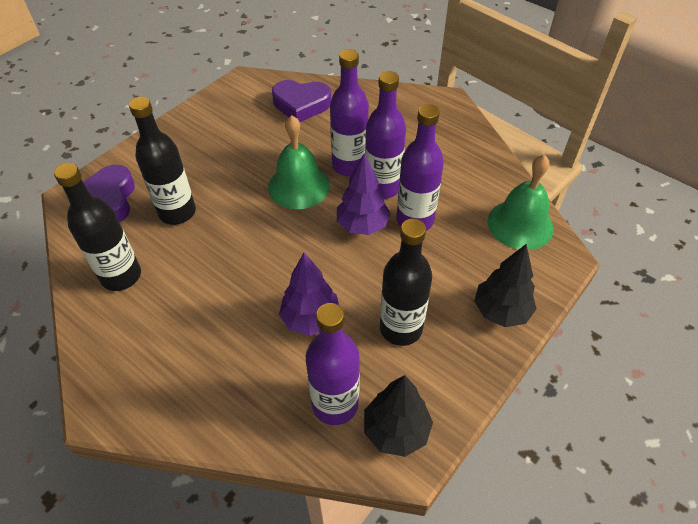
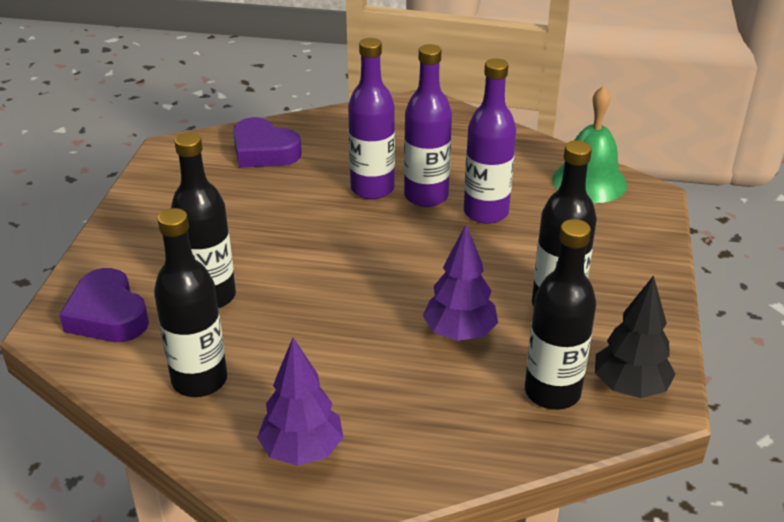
camera: 30 degrees left, 15 degrees down
green bell [268,115,330,209] -> none
purple heart [272,80,331,122] -> purple heart turned 60 degrees clockwise [233,117,302,168]
purple bottle [306,303,360,425] -> black bottle [525,219,596,410]
purple tree [337,153,391,235] -> purple tree moved to [257,338,344,466]
black tree [474,244,536,327] -> none

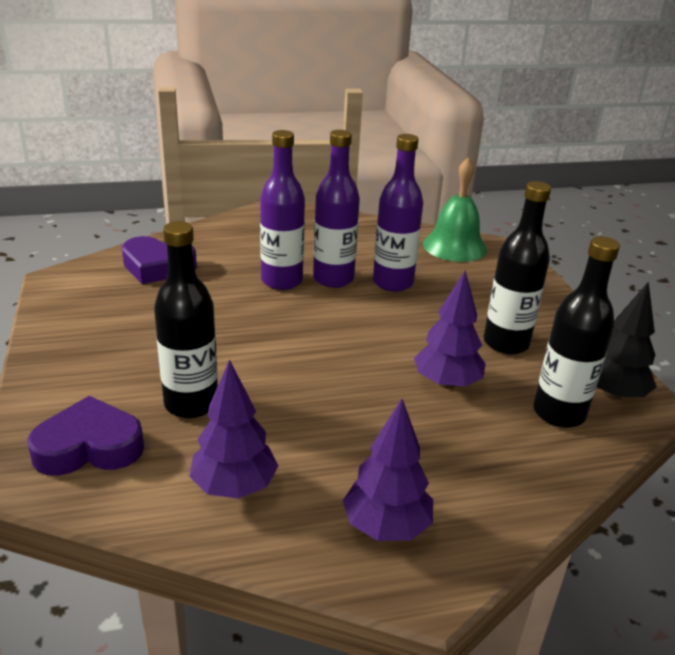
camera: 25 degrees left, 5 degrees down
purple heart [59,268,149,342] -> purple heart turned 135 degrees clockwise [27,396,144,476]
black bottle [154,208,227,397] -> purple tree [189,359,278,499]

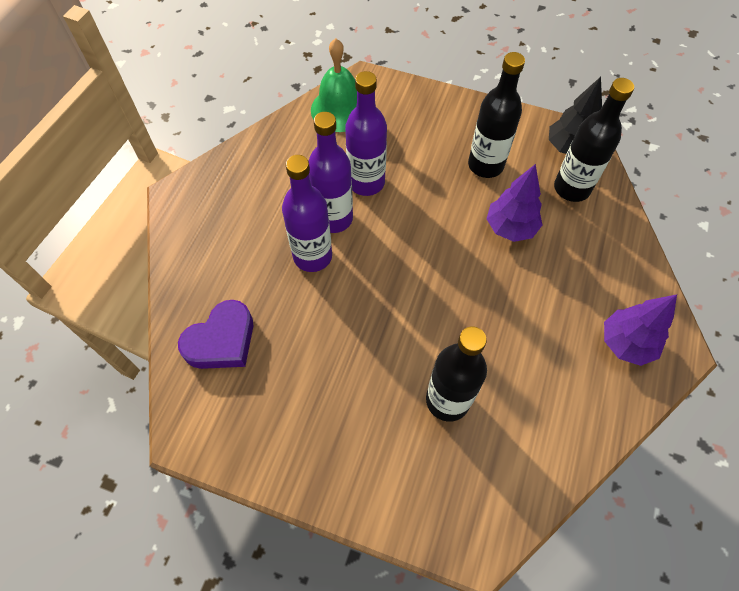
camera: 55 degrees left, 30 degrees up
purple heart [27,396,144,476] -> none
purple tree [189,359,278,499] -> none

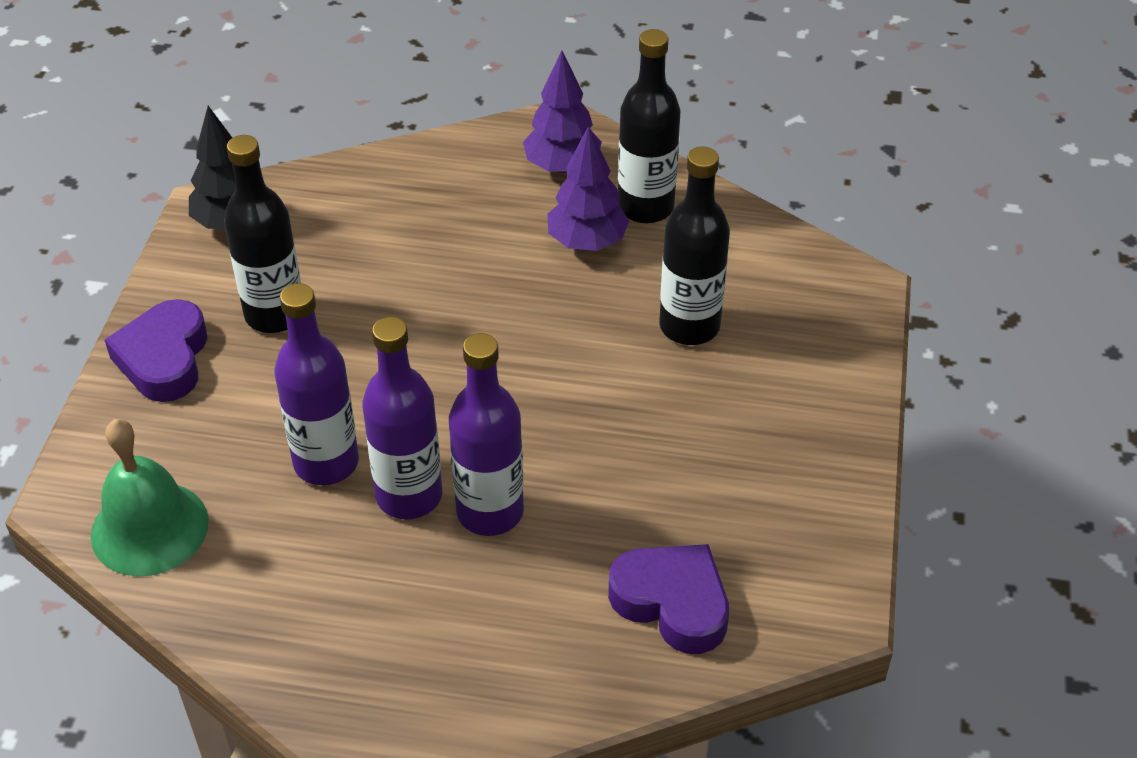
camera: 100 degrees left, 15 degrees down
purple tree [487,164,542,242] -> purple tree moved to [548,126,629,251]
black bottle [554,78,634,202] -> black bottle moved to [618,29,681,223]
none -> purple heart [105,299,207,402]

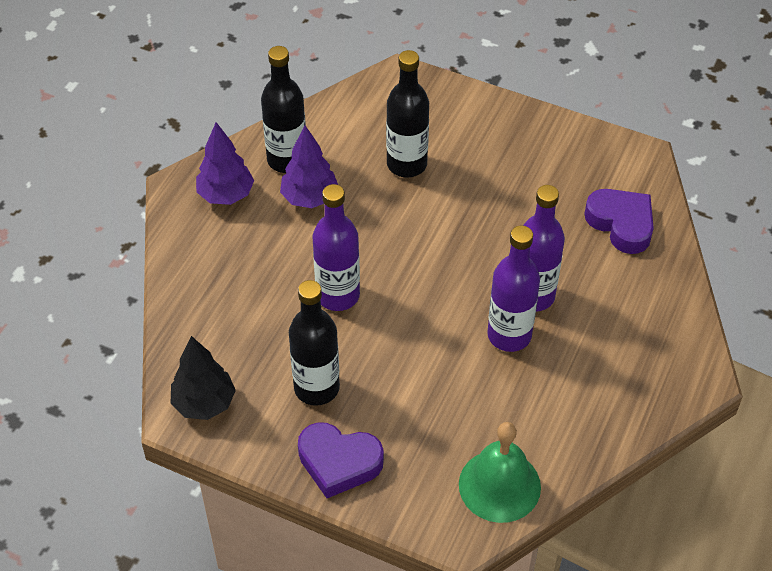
camera: 75 degrees left, 5 degrees up
purple bottle [275,283,359,485] -> purple bottle moved to [312,184,360,311]
purple heart [608,544,729,654] -> purple heart turned 90 degrees clockwise [584,189,654,254]

